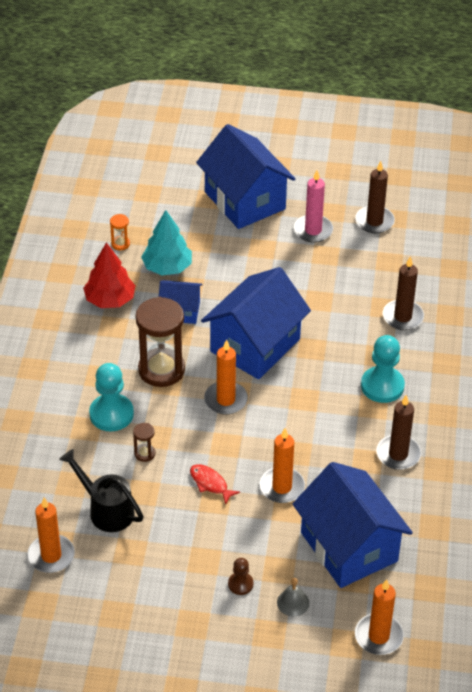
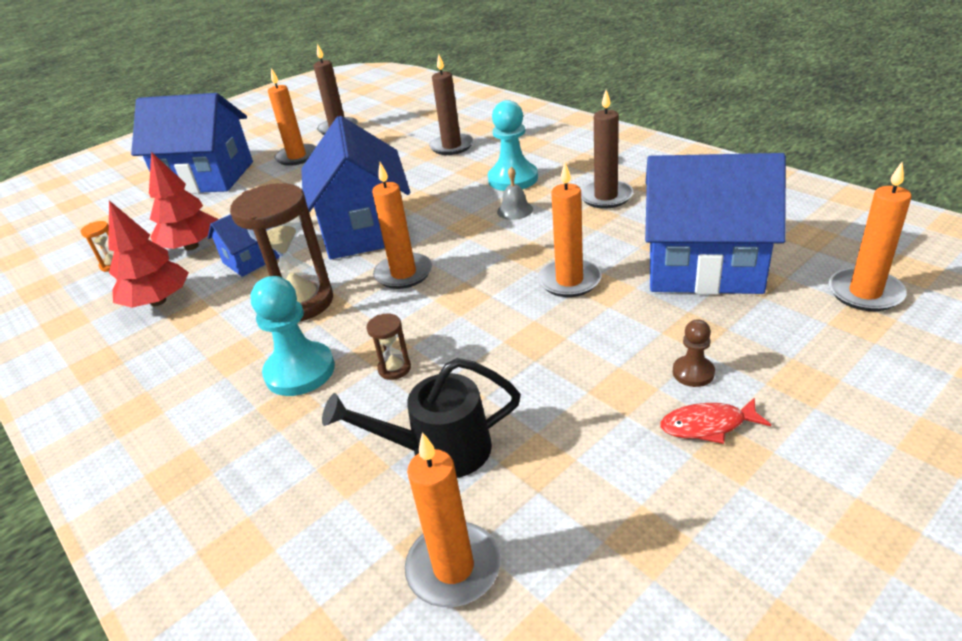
camera: 45 degrees left, 10 degrees down
turquoise tree [141,210,192,275] -> red tree [149,152,219,251]
red fish [190,464,240,505] -> red fish moved to [660,397,771,444]
grey bell [277,578,309,617] -> grey bell moved to [497,167,533,220]
pink candle [294,170,333,243] -> orange candle [268,68,316,166]

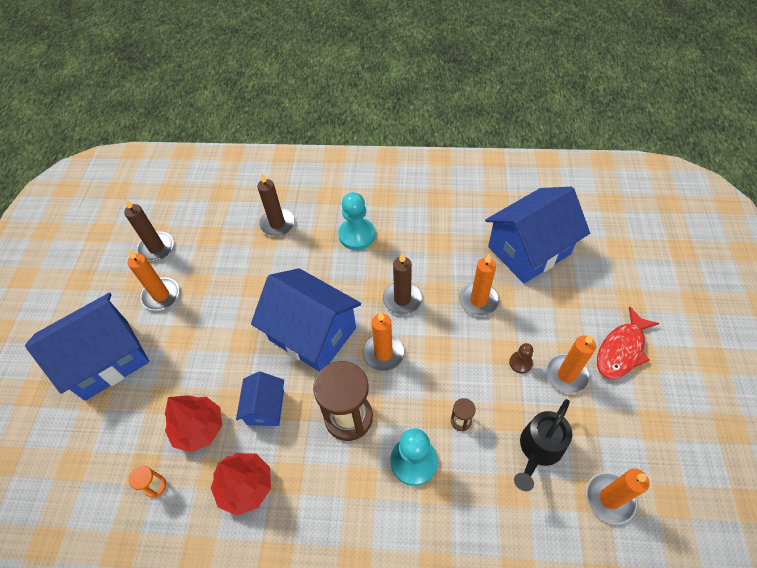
camera: 45 degrees left, 20 degrees up
grey bell [497,167,533,220] -> none
brown candle [581,90,633,209] -> brown candle moved to [383,253,422,315]
red fish [660,397,771,444] -> red fish [597,306,659,379], size x1.65
brown pawn [673,319,715,387] -> brown pawn moved to [509,343,533,373]
orange candle [829,162,912,311] -> orange candle moved to [546,335,596,394]

